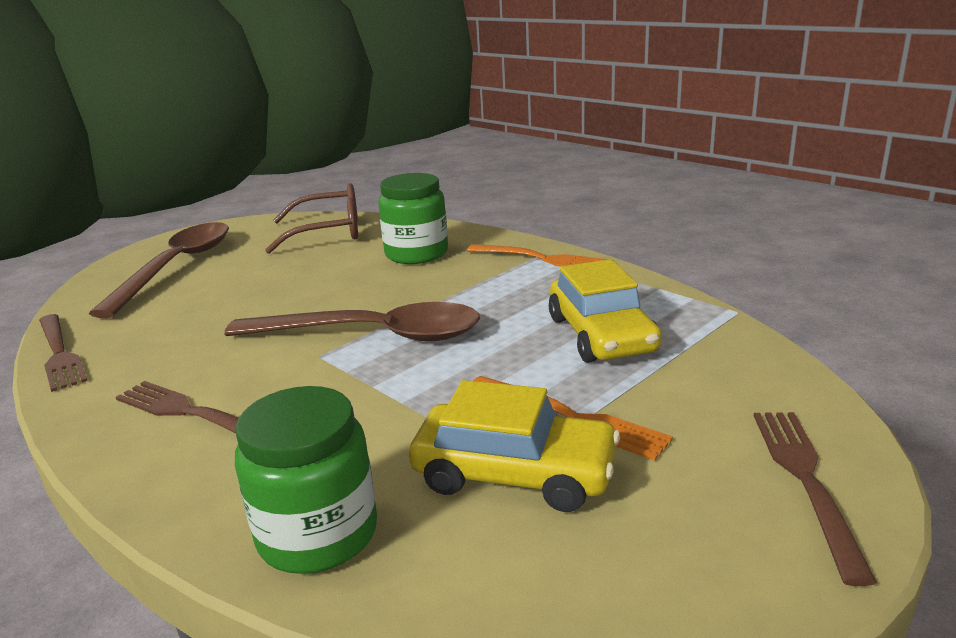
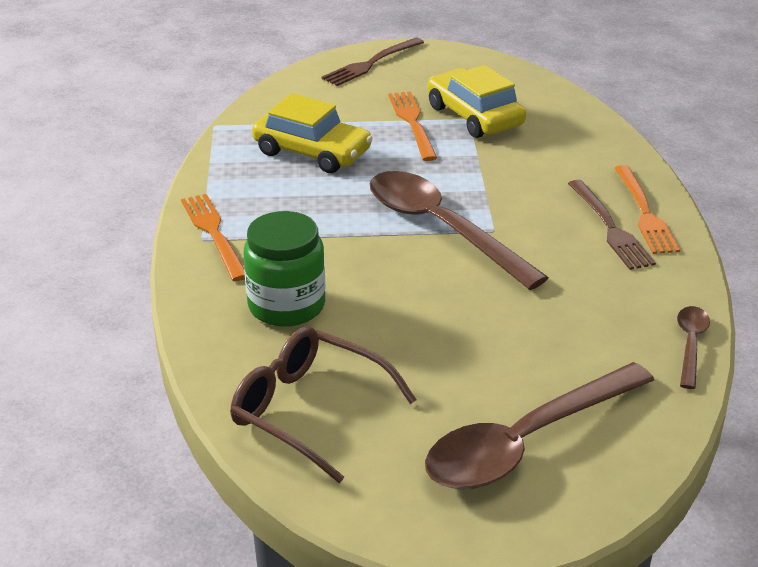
camera: 140 degrees left, 10 degrees up
brown fork [39,314,87,392] -> brown spoon [677,306,710,389]
green jar [235,386,377,574] -> none
yellow car [549,259,662,363] -> yellow car turned 90 degrees clockwise [252,93,373,173]
none -> orange fork [614,165,680,254]

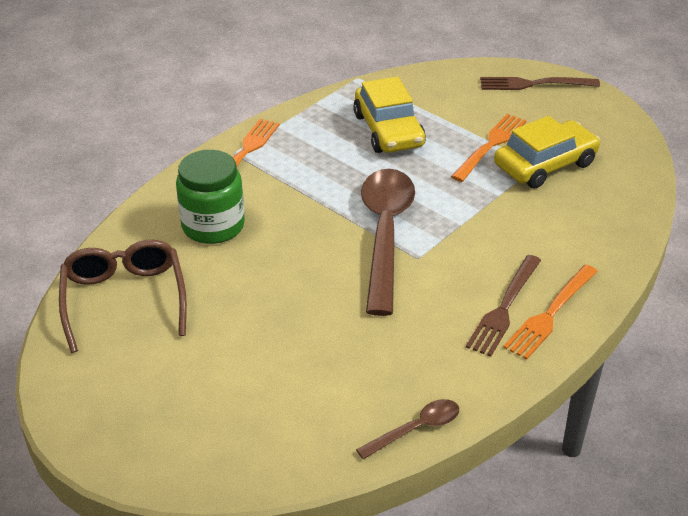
camera: 45 degrees right, 5 degrees up
brown spoon [425,362,654,490] -> none
yellow car [428,65,526,138] -> yellow car turned 45 degrees clockwise [494,116,600,189]

